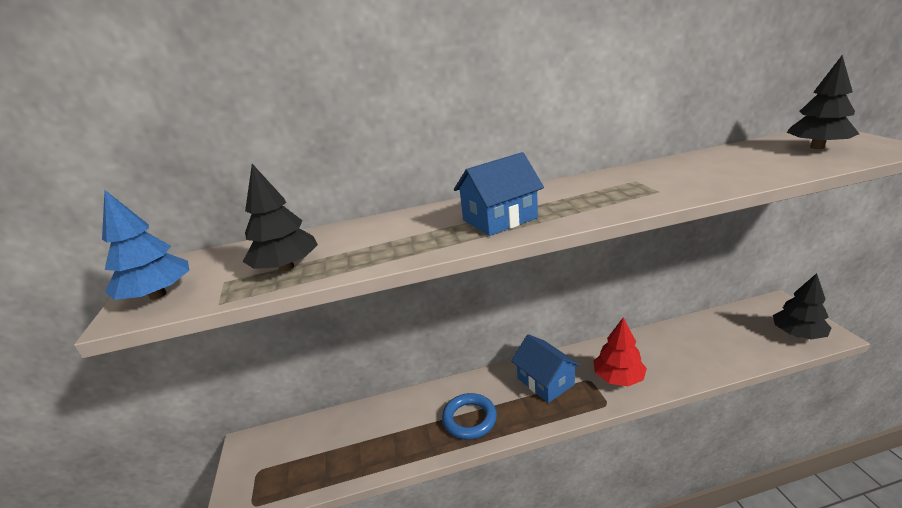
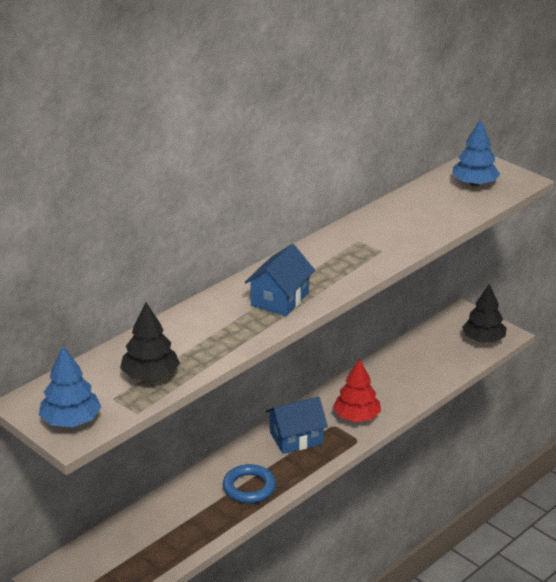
camera: 35 degrees left, 5 degrees up
blue house [511,334,580,403] -> blue house turned 45 degrees counterclockwise [266,397,328,454]
black tree [787,55,859,149] -> blue tree [452,119,500,186]

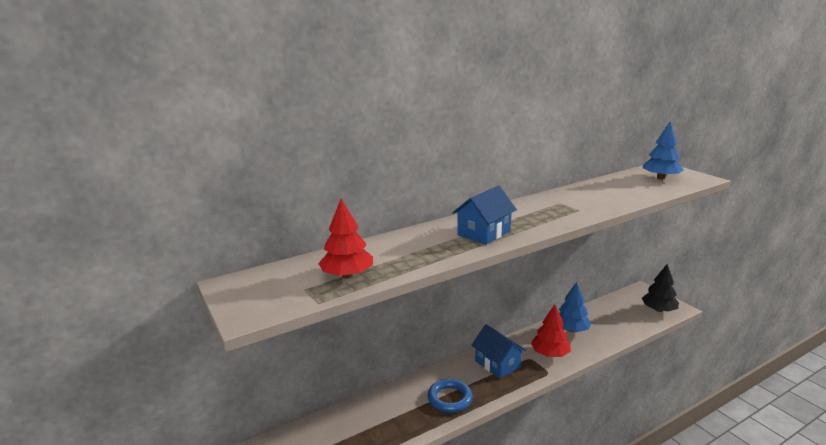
camera: 15 degrees right, 10 degrees down
blue tree [39,345,101,427] -> blue tree moved to [559,282,592,332]
black tree [120,302,180,381] -> red tree [318,199,373,278]
blue house [266,397,328,454] -> blue house turned 60 degrees clockwise [472,324,526,379]

